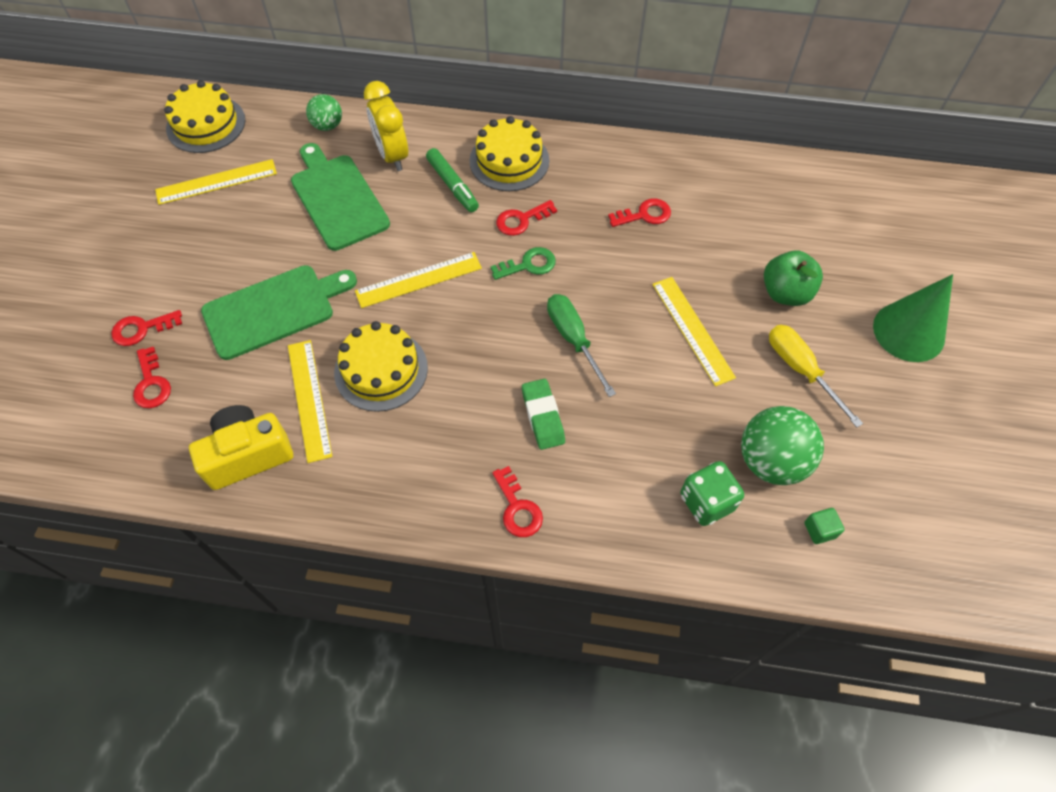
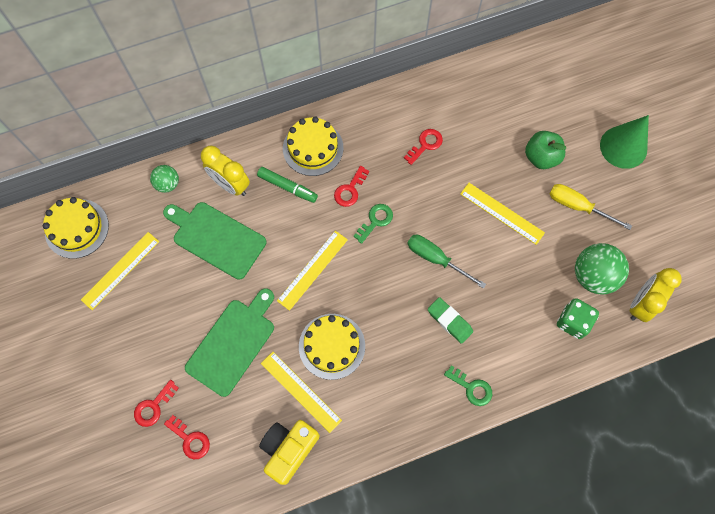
camera: 30 degrees left, 10 degrees up
red key [492,466,543,537] -> green key [444,366,492,406]
green cube [804,508,845,544] -> yellow clock [630,268,681,322]

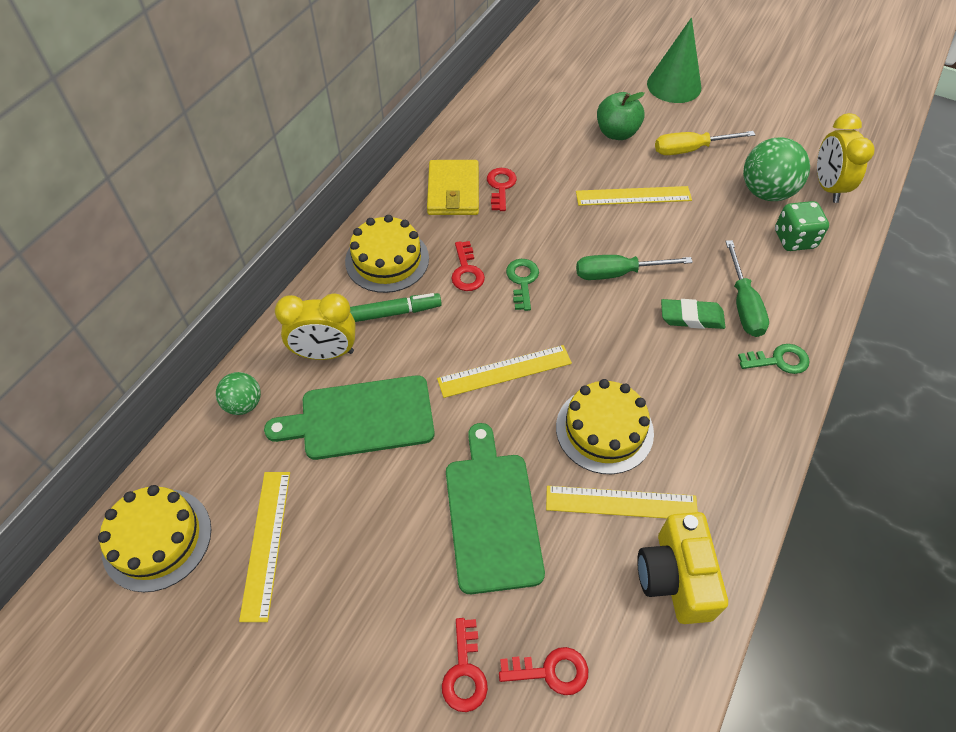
camera: 40 degrees left, 15 degrees down
yellow ruler [277,231,348,311] -> yellow ruler turned 75 degrees clockwise [437,345,572,398]
none -> yellow wallet [427,160,479,215]
none -> green screwdriver [725,240,769,337]

